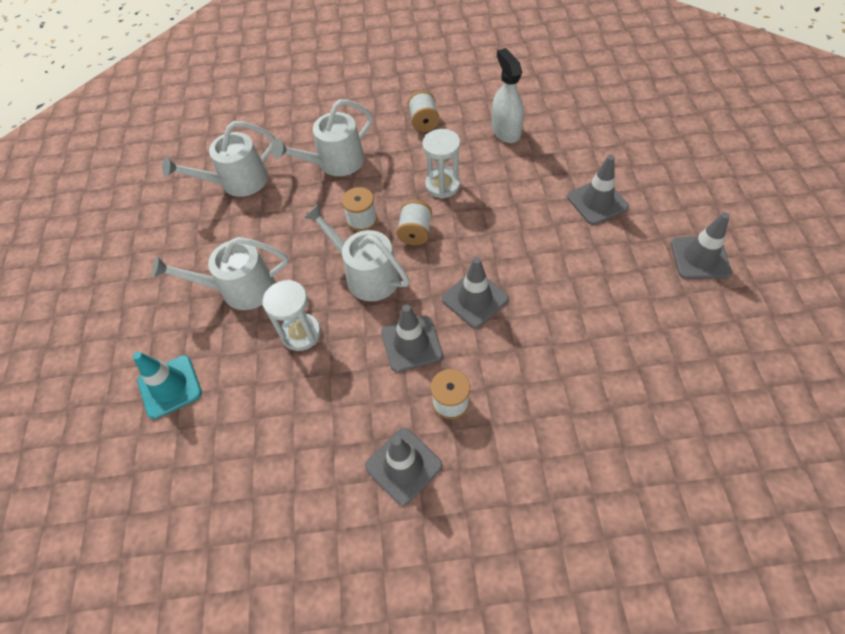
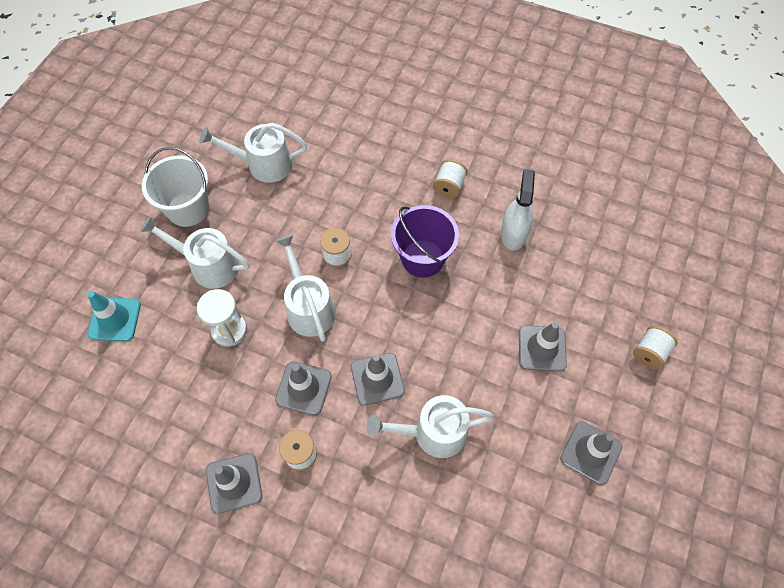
camera: 25 degrees right, 5 degrees up
white watering can [272,99,373,176] -> white watering can moved to [366,395,494,458]
white spool [396,200,432,246] -> white spool moved to [633,326,678,370]
white hourglass [422,129,460,199] -> purple bucket [391,205,459,278]
none -> white bucket [142,147,209,227]

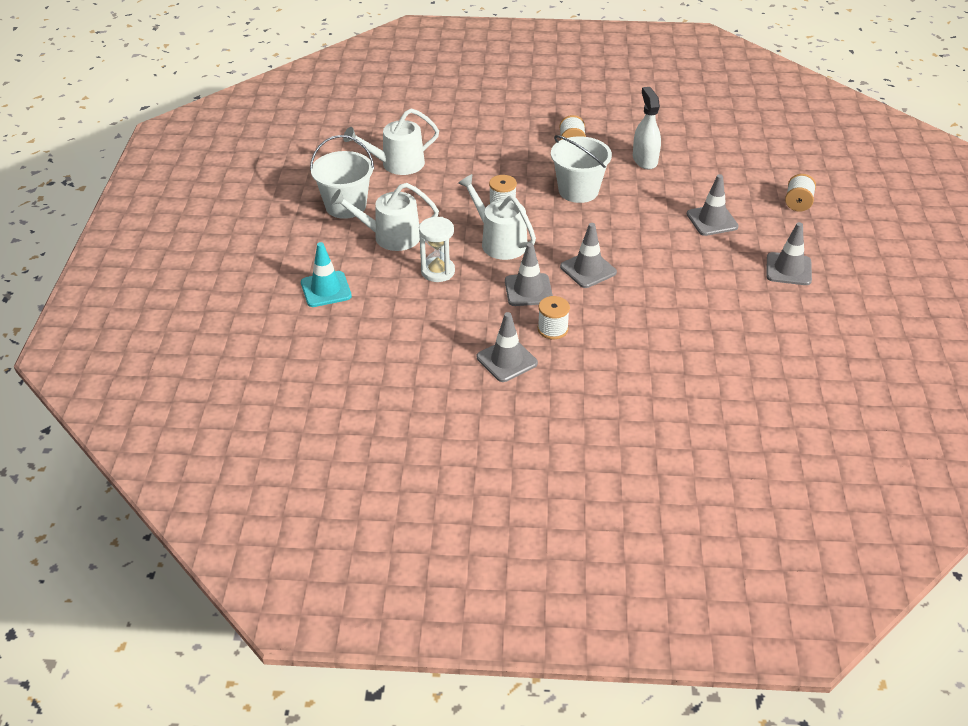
camera: 20 degrees left, 20 degrees down
white watering can [366,395,494,458] -> none
purple bucket [391,205,459,278] -> white bucket [551,135,612,203]

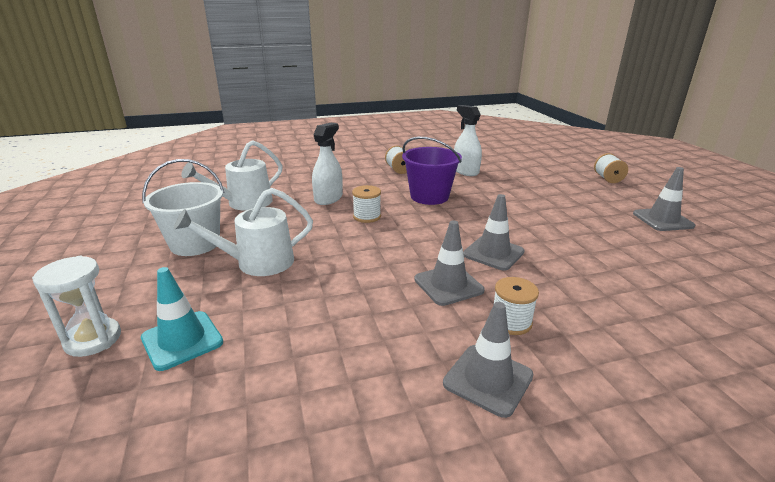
camera: 20 degrees left, 15 degrees down
white hourglass [419,217,455,282] -> white hourglass moved to [32,256,121,357]
white watering can [458,174,536,260] -> none
white bucket [551,135,612,203] -> purple bucket [402,137,462,205]
grey traffic cone [687,174,739,236] -> none
none -> white spray bottle [312,123,343,205]

